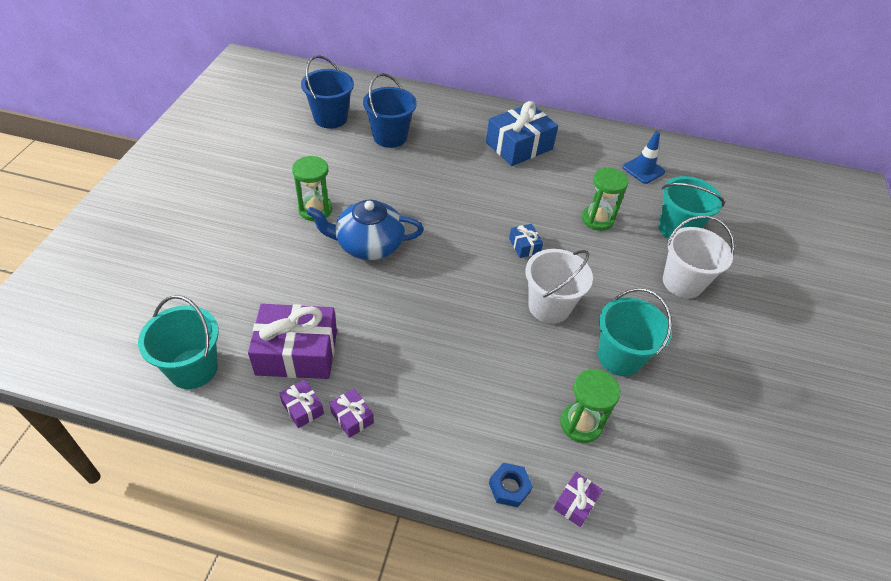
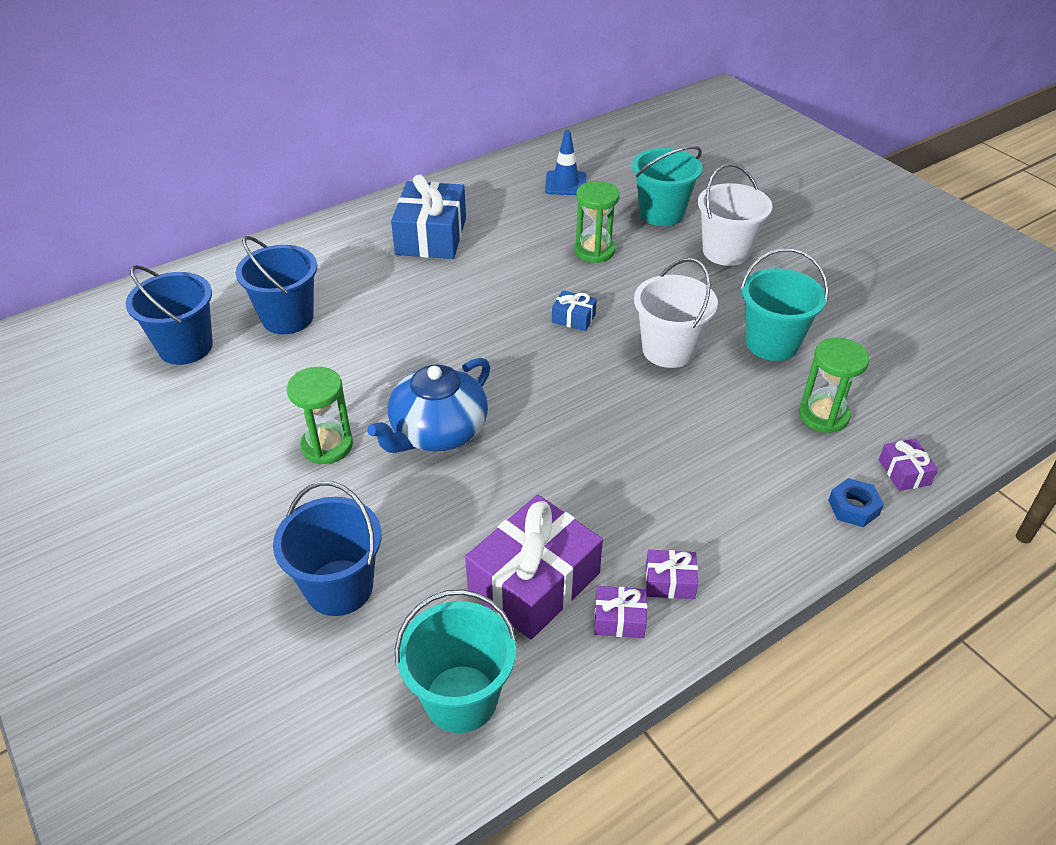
camera: 45 degrees left, 5 degrees down
none -> blue bucket [273,481,382,616]

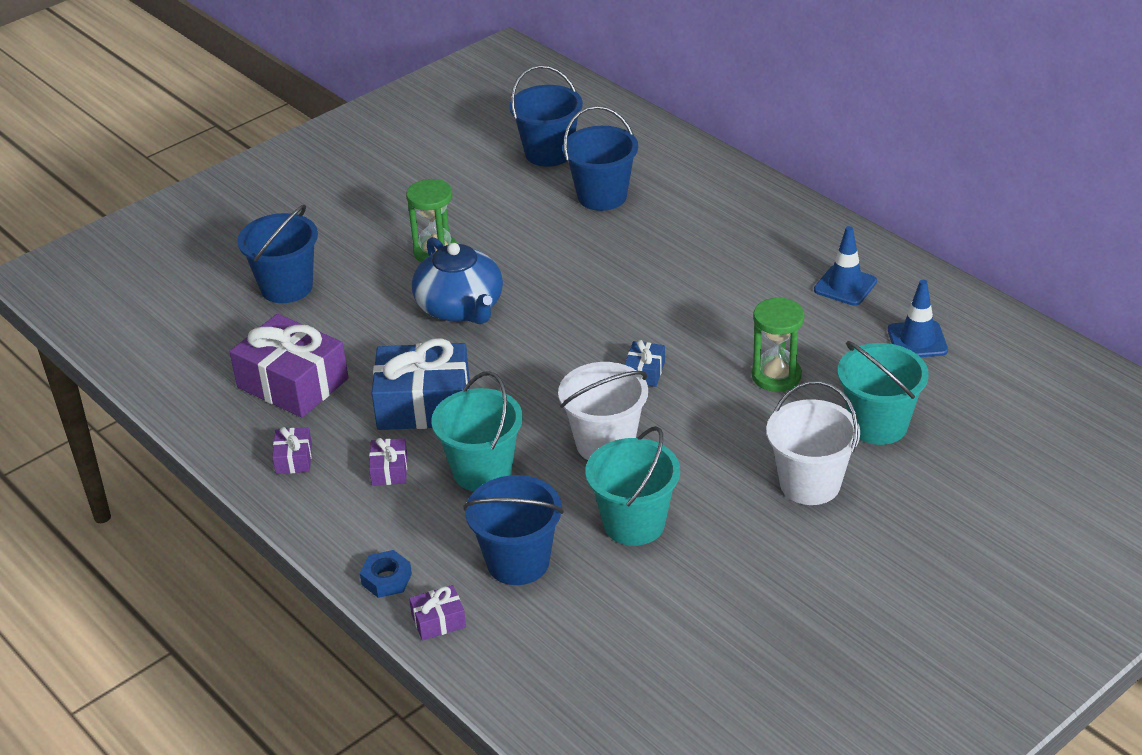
camera: 85 degrees right, 5 degrees down
blue teapot [367,358,490,453] -> blue teapot turned 150 degrees counterclockwise [412,237,503,324]
blue gift [391,175,466,259] -> blue gift moved to [372,338,470,430]
turquoise bucket [395,589,517,733] -> turquoise bucket moved to [432,371,523,491]
purple gift [594,586,647,638] -> purple gift moved to [369,438,407,486]
green hourglass [799,338,870,433] -> blue bucket [463,475,564,585]
none -> blue traffic cone [814,226,877,306]

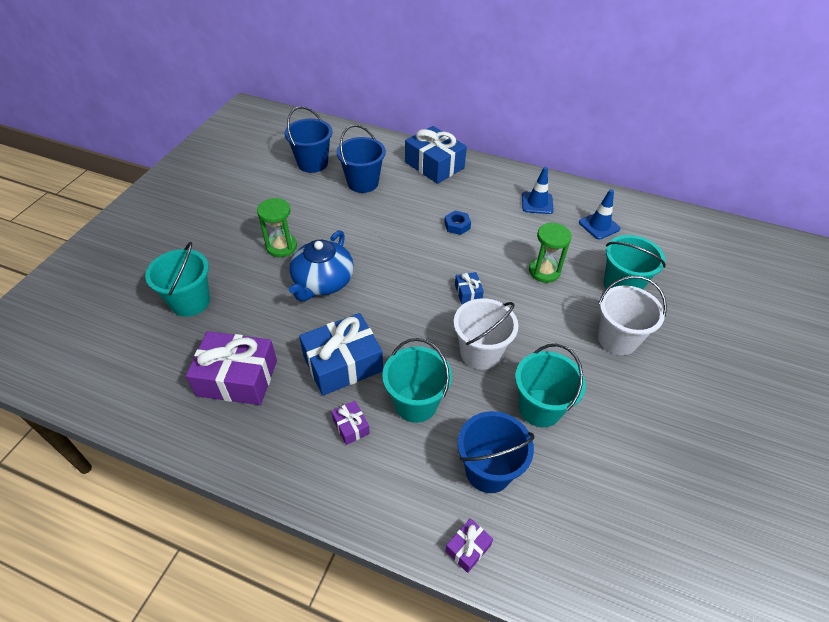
camera: 30 degrees left, 10 degrees up
blue bucket [237,205,318,303] -> turquoise bucket [145,242,210,317]
purple gift [272,427,312,474] -> none
blue nut [360,550,412,598] -> blue nut moved to [444,210,471,235]
blue teapot [412,237,503,324] -> blue teapot turned 75 degrees clockwise [289,230,354,302]
none -> blue gift [405,126,467,184]

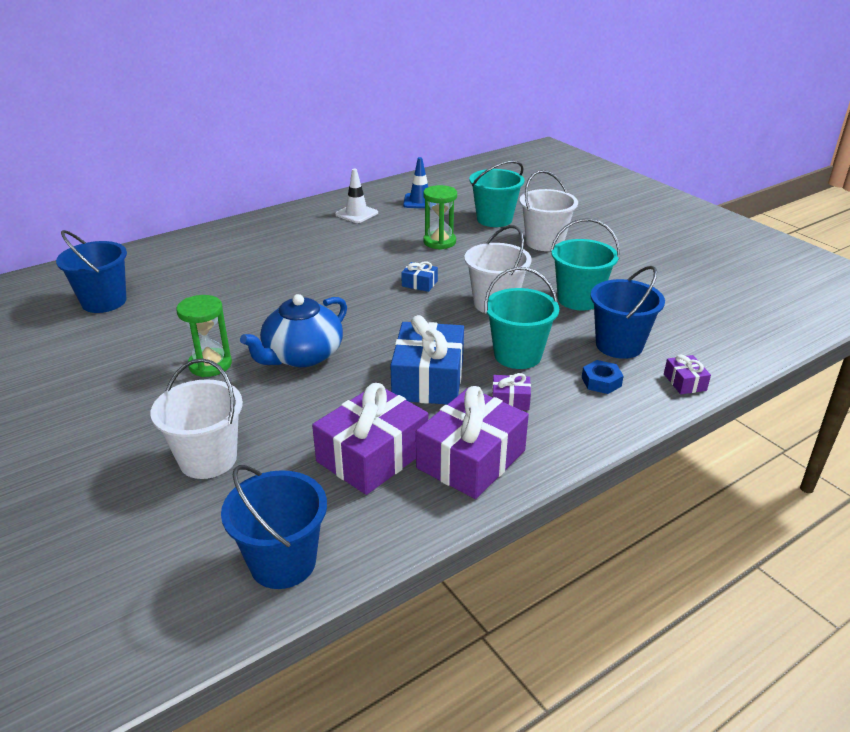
camera: 55 degrees left, 15 degrees down
turquoise bucket [145,242,210,317] -> white bucket [150,358,243,479]
blue teapot [289,230,354,302] -> blue teapot turned 75 degrees clockwise [240,294,347,367]
blue bucket [336,125,386,193] -> blue bucket moved to [221,465,327,589]
blue gift [405,126,467,184] -> none
blue nut [444,210,471,235] -> blue nut moved to [582,360,623,394]
blue traffic cone [522,167,554,214] -> white traffic cone [335,169,378,223]
none -> purple gift [416,386,529,499]

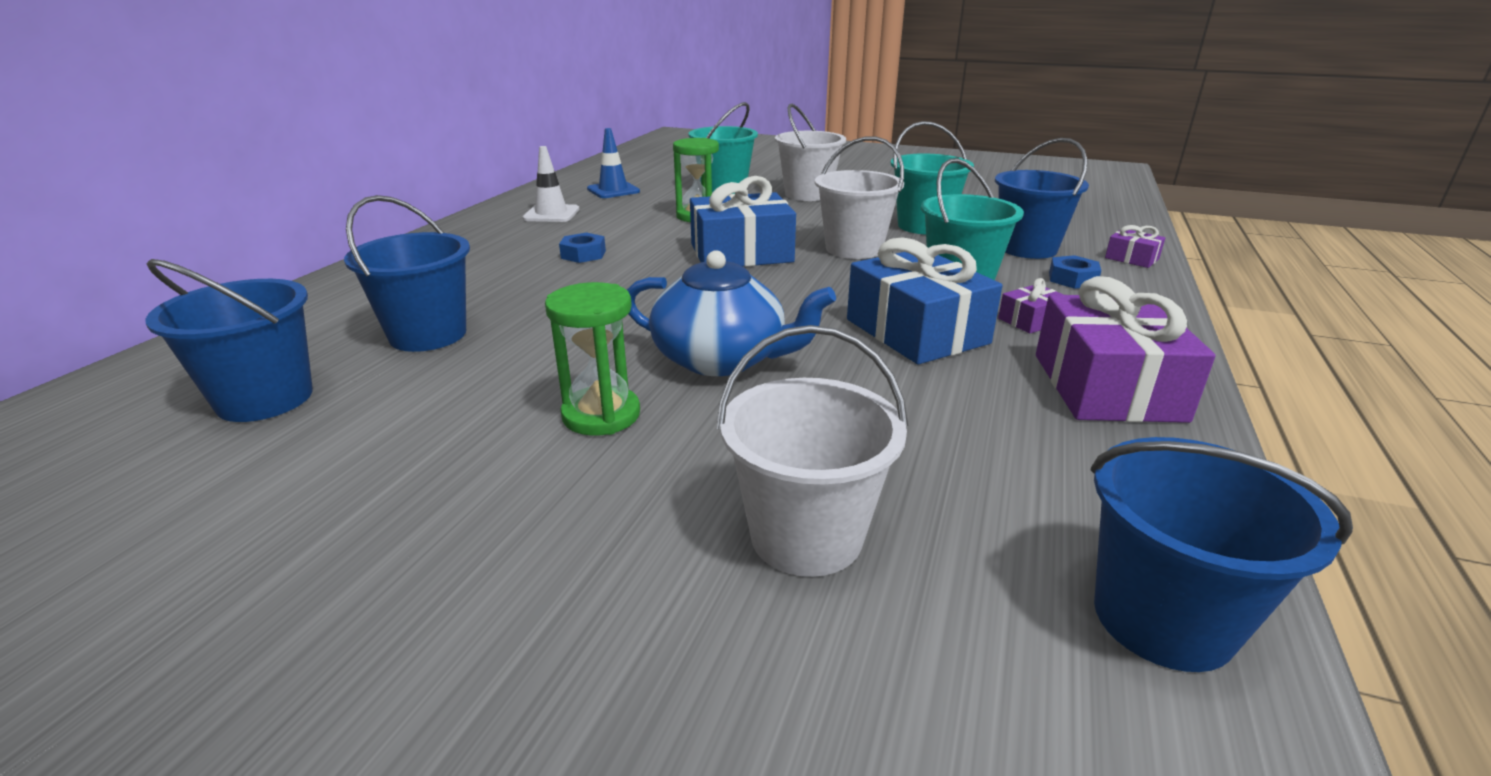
camera: 35 degrees left, 5 degrees down
blue teapot [240,294,347,367] -> blue teapot turned 75 degrees counterclockwise [627,250,836,376]
purple gift [312,383,428,495] -> none
blue gift [401,261,438,292] -> blue gift [690,176,796,266], size x2.20
none -> blue bucket [344,195,470,352]
none -> blue nut [559,232,606,263]

